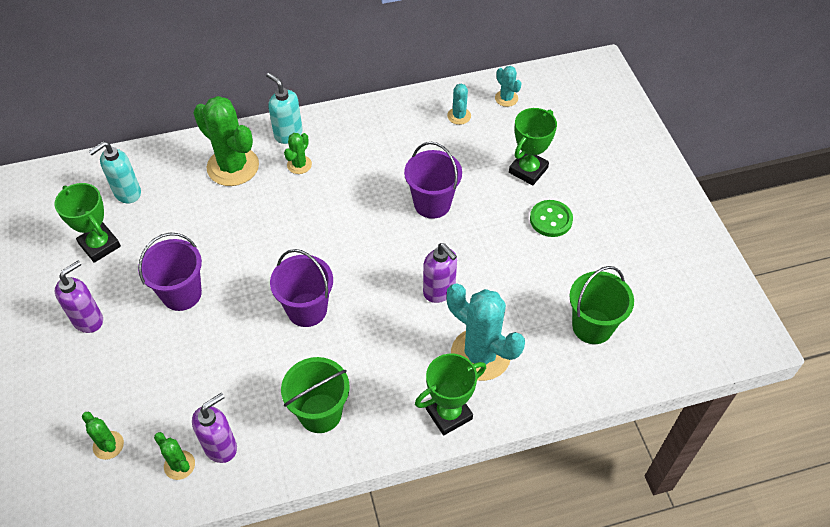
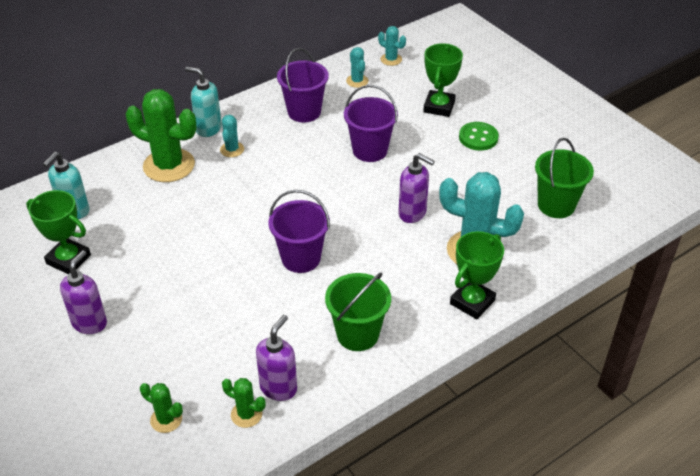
camera: 20 degrees left, 10 degrees down
purple bucket [138,233,202,311] -> purple bucket moved to [277,48,329,122]
green cactus [284,133,312,174] -> turquoise cactus [220,114,244,157]

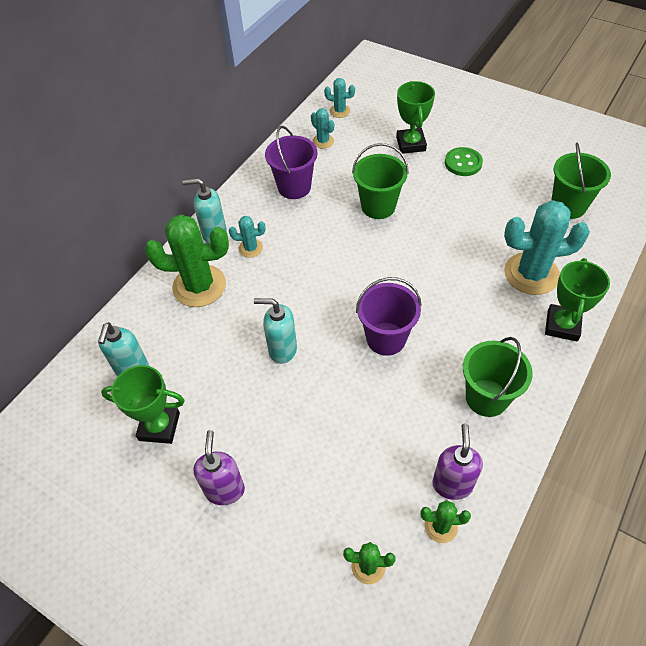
camera: 20 degrees left, 10 degrees up
turquoise cactus [220,114,244,157] -> turquoise cactus turned 75 degrees counterclockwise [229,216,266,258]
purple bucket [344,85,398,162] -> green bucket [352,143,409,219]
purple soap dispenser [398,153,435,223] -> none
none -> turquoise soap dispenser [254,298,297,364]

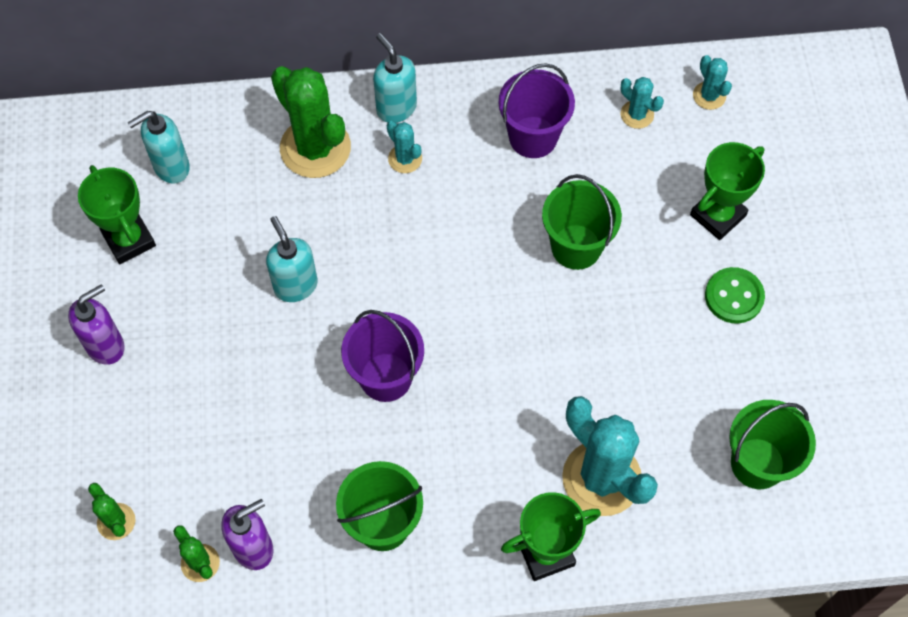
camera: 50 degrees right, 10 degrees up
turquoise cactus [311,108,334,149] -> turquoise cactus turned 60 degrees counterclockwise [621,77,664,129]

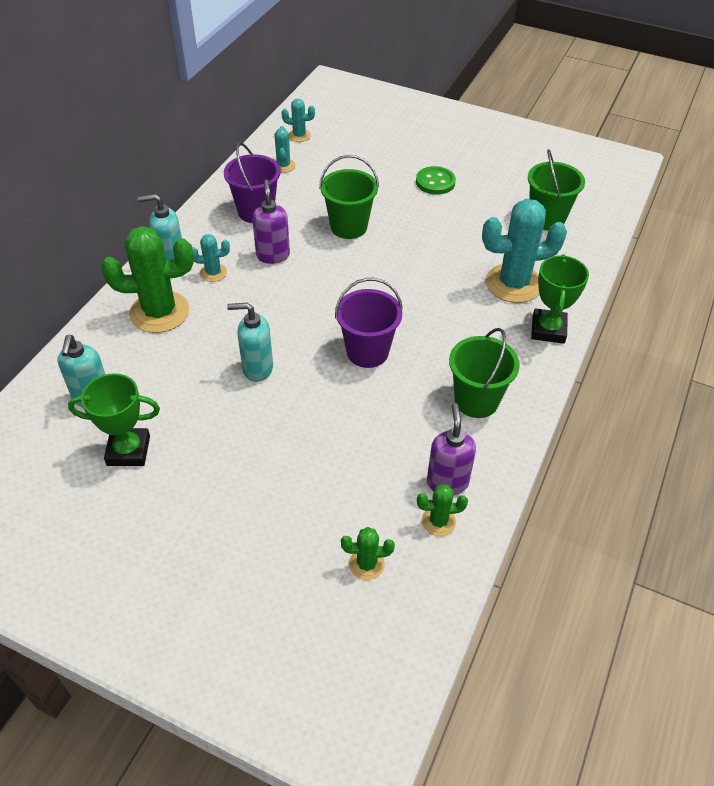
camera: 60 degrees left, 15 degrees down
purple soap dispenser [68,284,125,365] -> purple soap dispenser moved to [252,180,290,264]
turquoise cactus [621,77,664,129] -> turquoise cactus turned 75 degrees counterclockwise [274,126,296,173]
green trophy [690,142,765,240] -> none

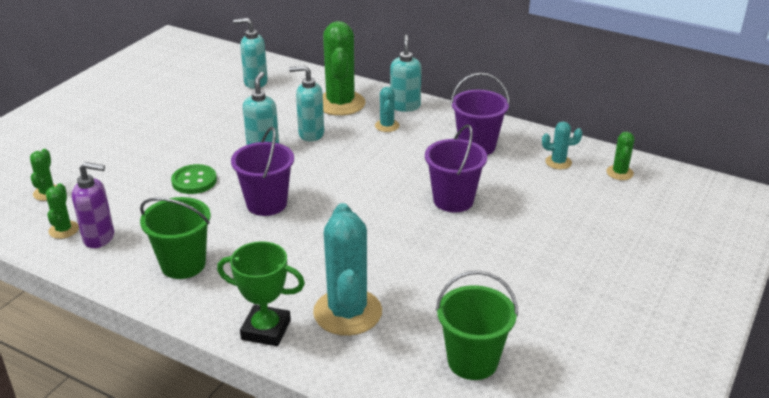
camera: 95 degrees right, 15 degrees down
green trophy [68,373,160,466] -> none
purple soap dispenser [252,180,290,264] -> none
turquoise cactus [281,99,315,142] -> green cactus [606,132,634,180]
green bucket [319,155,379,239] -> purple bucket [425,124,487,212]
green button [416,166,456,195] -> green button moved to [171,164,217,194]
none -> turquoise soap dispenser [289,65,324,142]

